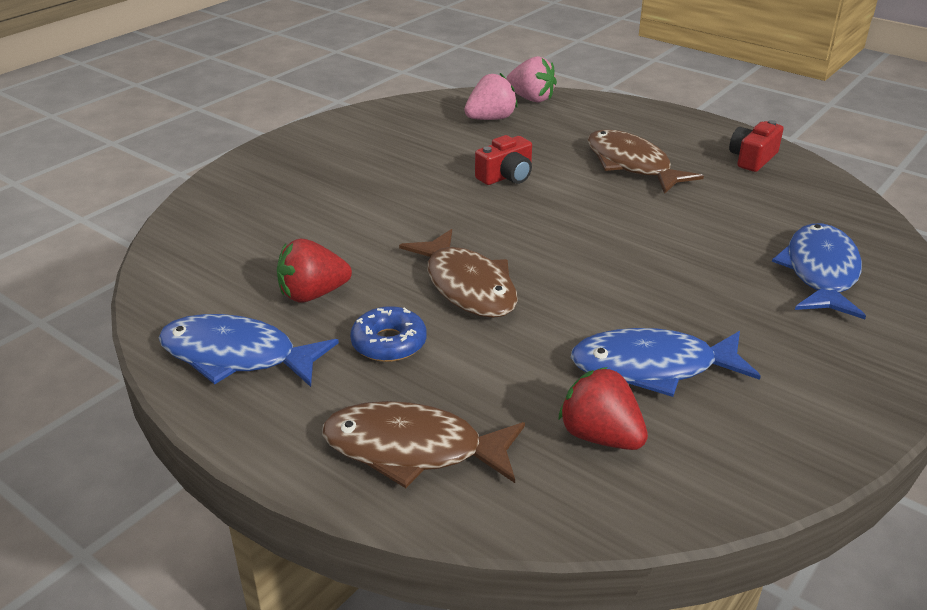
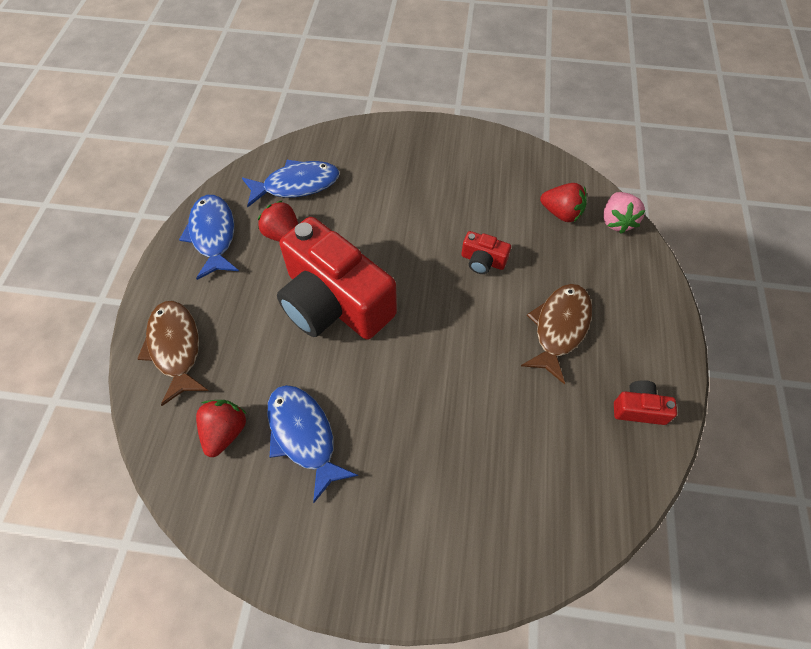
camera: 60 degrees right, 25 degrees up
blue donut [350,306,427,362] -> none
brown fish [399,229,518,318] -> red camera [277,217,397,340]
pink strawberry [464,73,518,120] -> red strawberry [540,183,587,222]
blue fish [772,223,866,319] -> blue fish moved to [242,160,339,207]

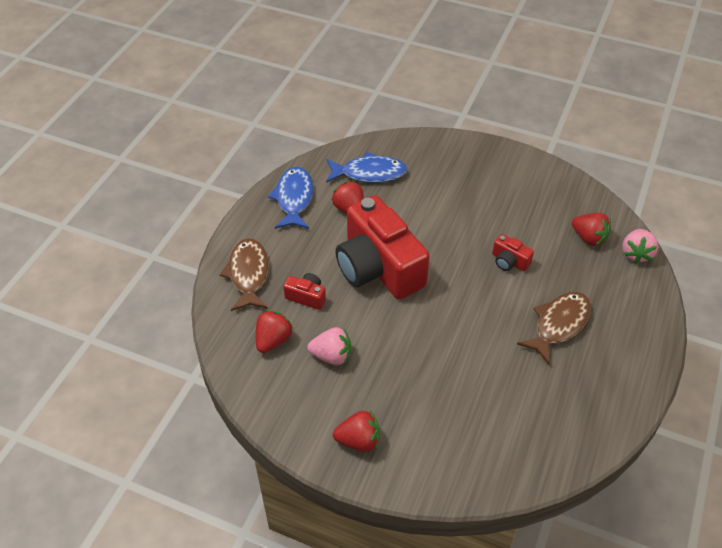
camera: 15 degrees right, 10 degrees down
blue fish [267,385,358,503] -> pink strawberry [307,327,351,365]
red camera [614,380,677,425] -> red camera moved to [283,273,326,310]
none -> red strawberry [333,411,380,452]

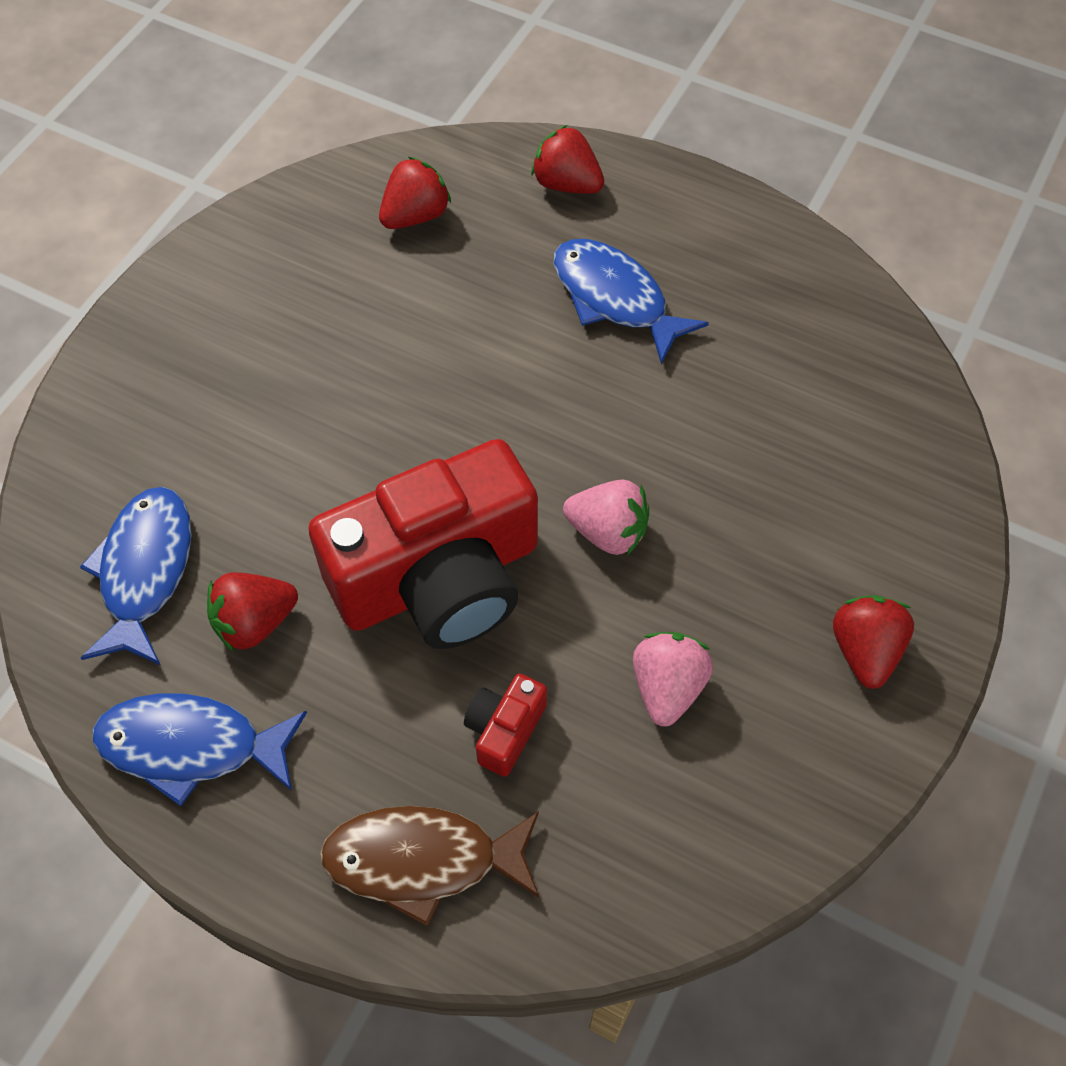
camera: 85 degrees left, 10 degrees up
red strawberry [256,310,293,353] -> red strawberry moved to [531,125,604,194]
red camera [492,234,534,271] -> none
brown fish [517,292,591,364] -> blue fish [554,239,709,364]
pink strawberry [622,229,659,264] -> pink strawberry moved to [563,480,649,556]

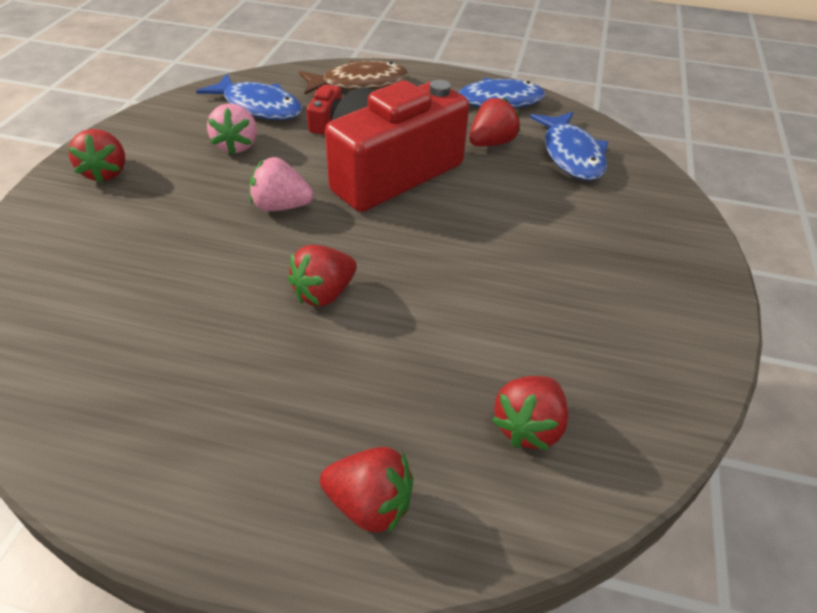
camera: 165 degrees right, 15 degrees down
blue fish [554,239,709,364] -> blue fish moved to [196,74,302,120]
none -> red strawberry [288,245,357,307]

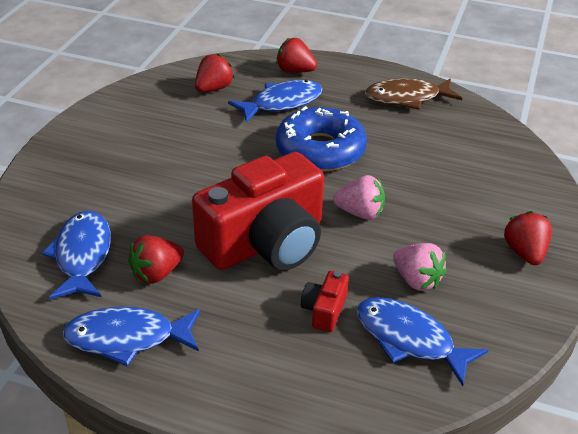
camera: 175 degrees left, 5 degrees down
pink strawberry [207,103,257,155] -> pink strawberry turned 135 degrees clockwise [393,243,447,291]
red strawberry [288,245,357,307] -> blue donut [276,106,367,172]
brown fish [299,61,408,94] -> brown fish moved to [365,78,462,110]
none -> blue fish [228,80,323,123]

